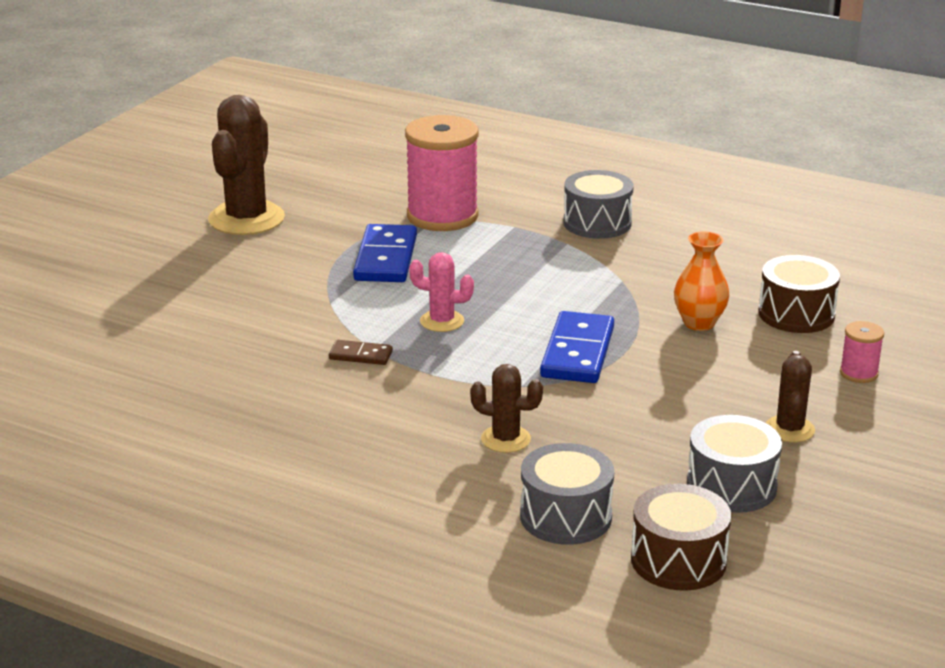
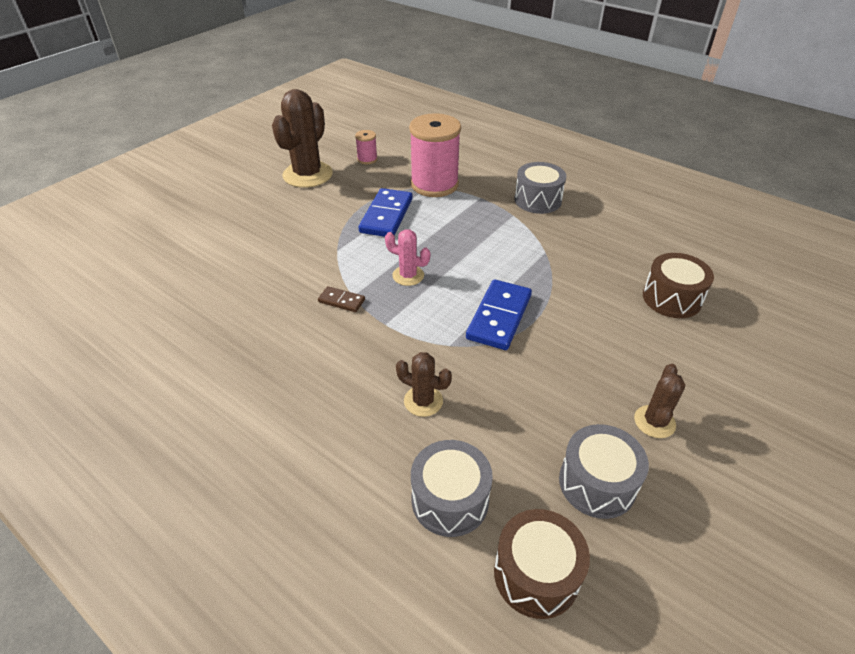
camera: 10 degrees right, 15 degrees up
orange vase [674,232,730,331] -> none
pink spool [840,321,884,383] -> pink spool moved to [355,130,377,164]

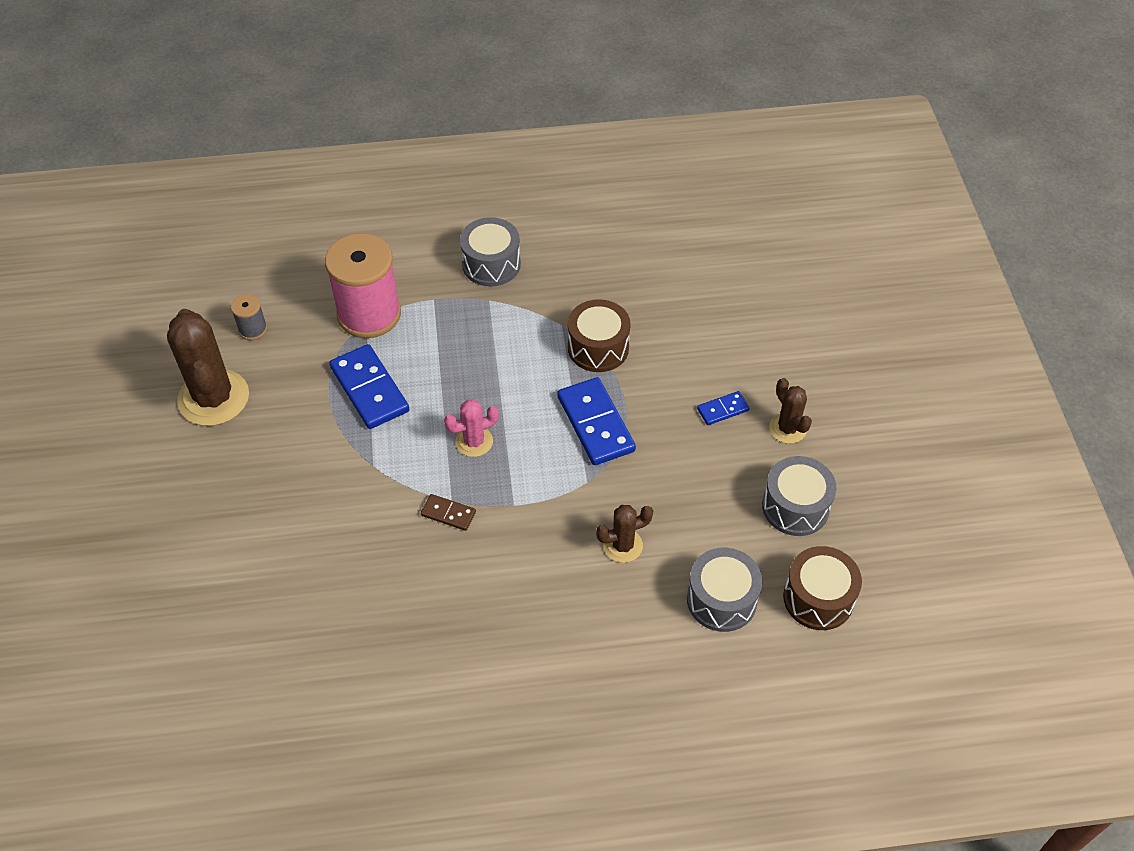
camera: 45 degrees left, 10 degrees up
brown domino [318,286,365,312] -> brown domino turned 45 degrees clockwise [421,494,476,531]
pink spool [355,130,377,164] -> grey spool [231,294,267,340]
brown drum [643,253,714,318] -> brown drum moved to [568,299,631,372]
none -> blue domino [697,391,750,425]

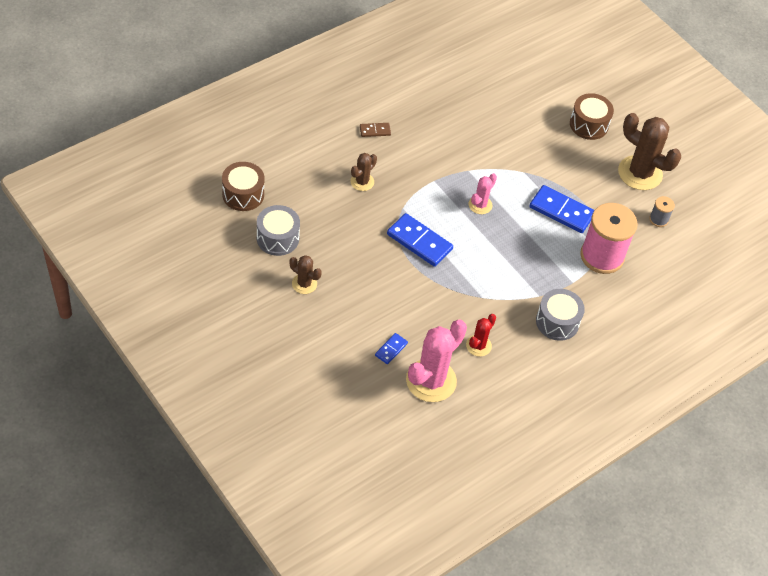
camera: 145 degrees right, 0 degrees up
brown domino [421,494,476,531] -> brown domino moved to [360,123,391,137]
brown drum [568,299,631,372] -> brown drum moved to [570,93,614,140]
grey drum [687,548,762,632] -> none
blue domino [697,391,750,425] -> blue domino moved to [375,333,408,364]
none -> pink cactus [406,319,467,402]
none -> red cactus [466,314,496,357]

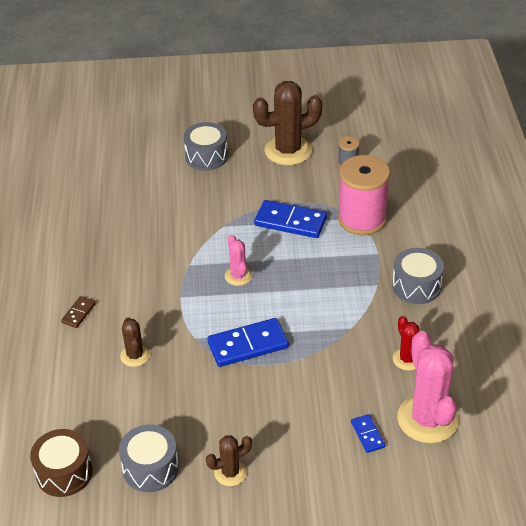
camera: 50 degrees left, 10 degrees down
blue domino [529,185,594,233] -> blue domino turned 45 degrees clockwise [254,200,327,238]
brown drum [570,93,614,140] -> grey drum [184,122,228,171]

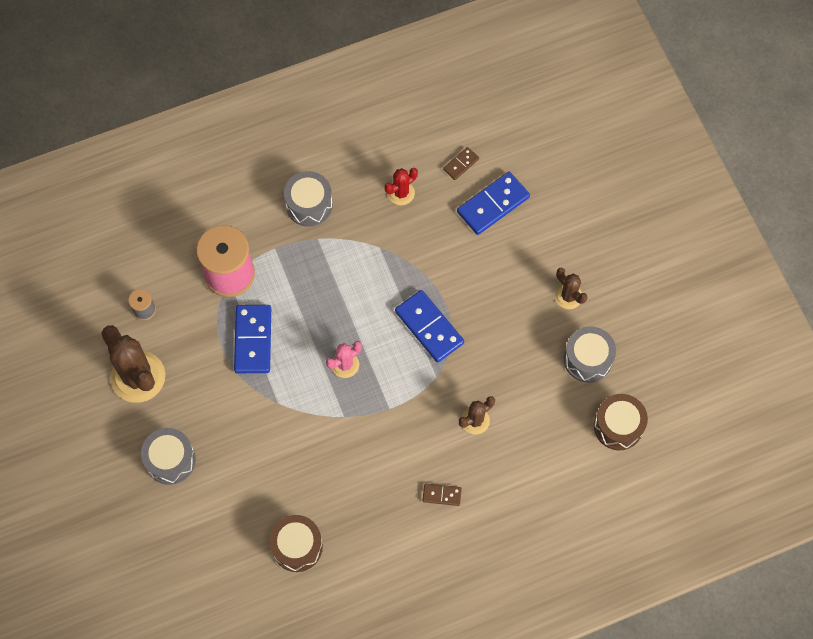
camera: 110 degrees left, 25 degrees up
blue domino [351,414,385,453] -> blue domino [457,172,530,235], size x1.95
pink cactus [397,331,459,443] -> brown domino [443,147,479,180]
none -> brown drum [269,515,323,572]

